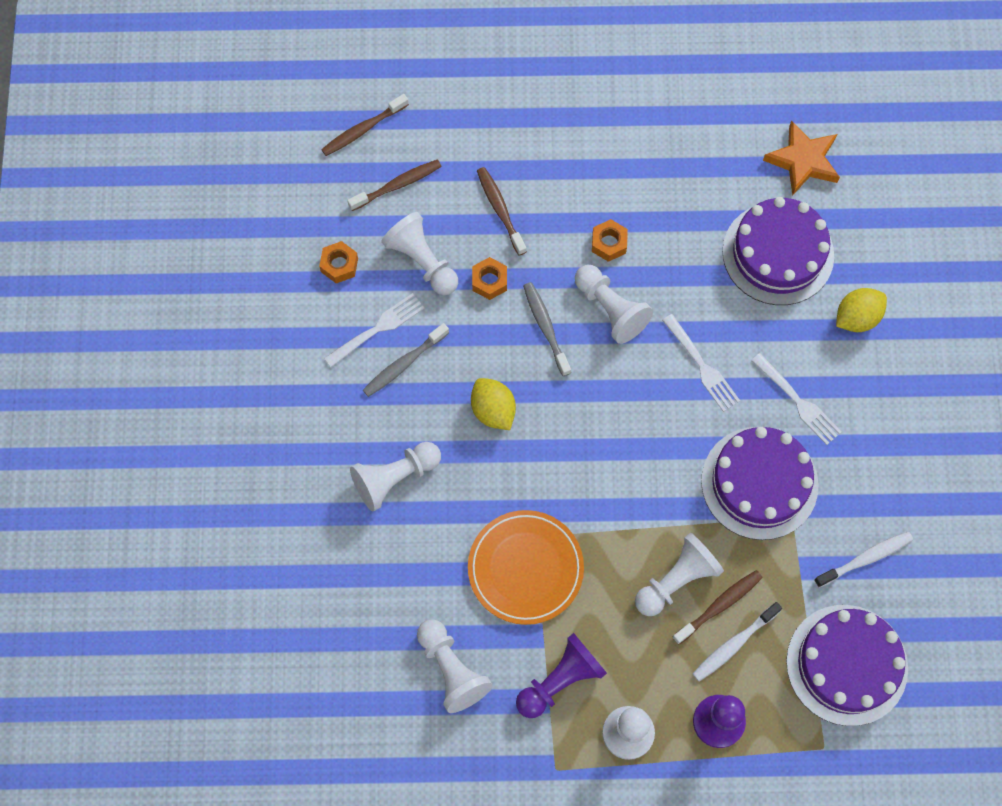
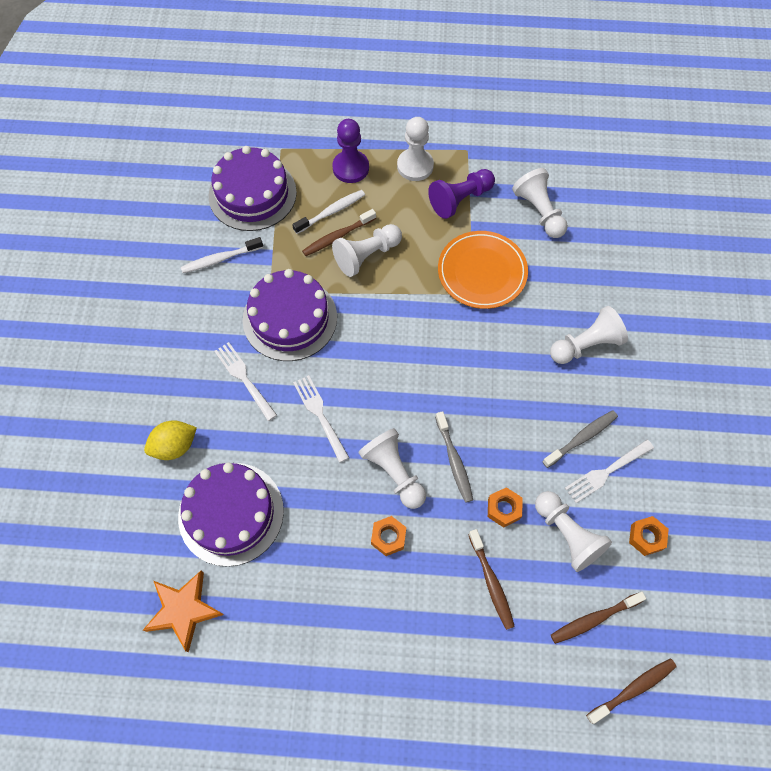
camera: 175 degrees left, 5 degrees down
yellow lemon [471,378,516,430] -> none

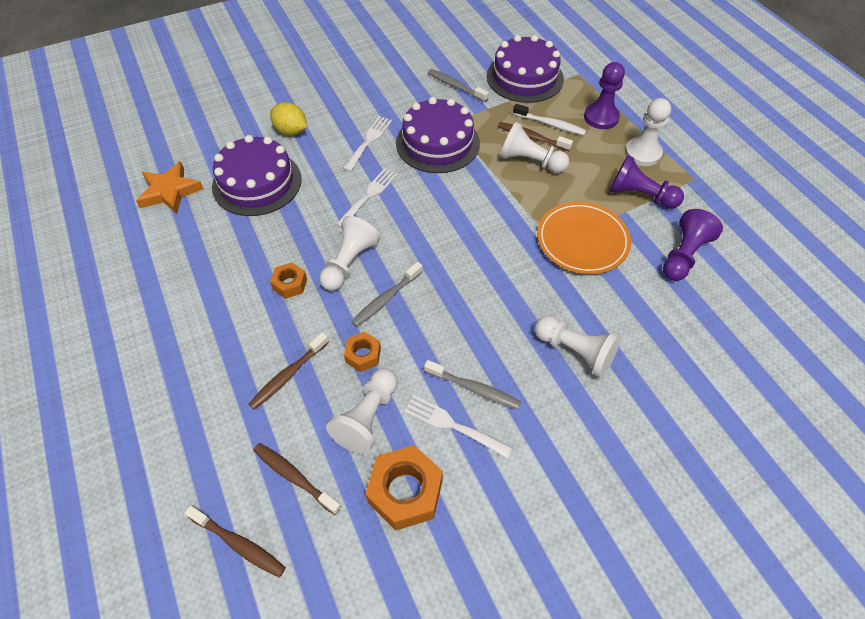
camera: 60 degrees right, 10 degrees down
white toothbrush [181,237,263,273] -> grey toothbrush [428,69,489,102]
white pawn [512,168,568,238] -> purple pawn [663,209,723,281]
orange nut [629,516,669,556] -> orange nut [365,445,443,531], size x1.79

